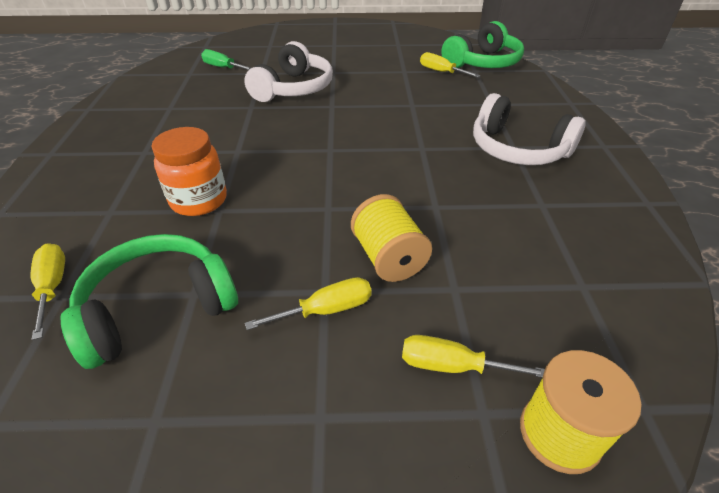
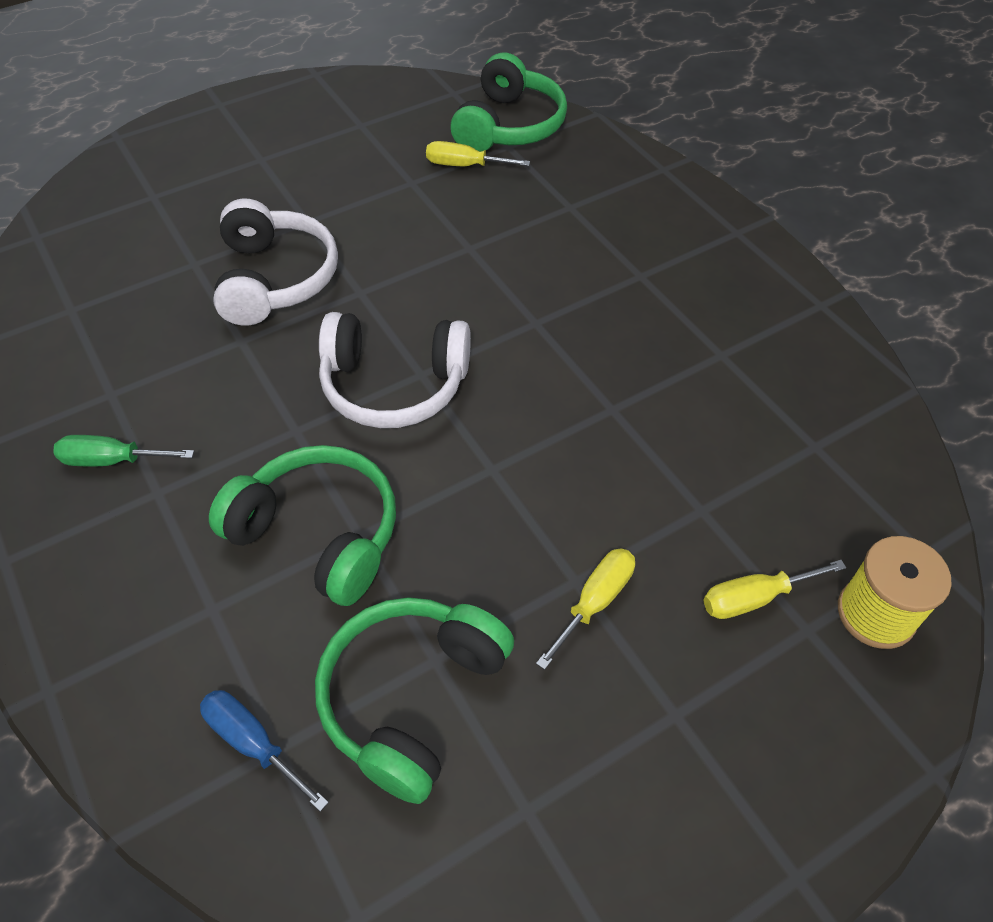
camera: 30 degrees left, 10 degrees up
yellow screwdriver [30,243,65,340] -> blue screwdriver [200,690,329,812]
orange jar [152,127,227,216] -> green headphones [209,445,396,606]
green screwdriver [201,49,251,70] -> green screwdriver moved to [53,435,194,466]
yellow spool [351,194,432,282] -> none
white headphones [473,93,586,165] -> white headphones moved to [319,312,471,428]

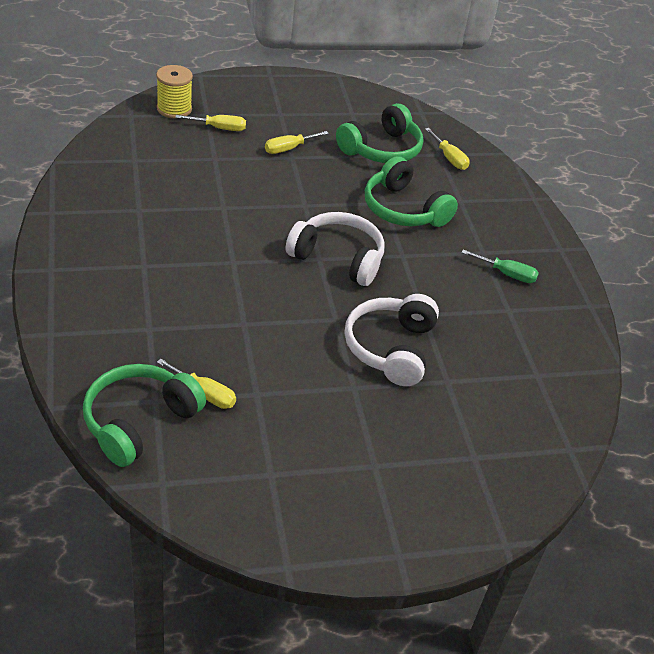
camera: 165 degrees left, 10 degrees down
blue screwdriver [200,690,329,812] -> yellow screwdriver [425,128,469,170]

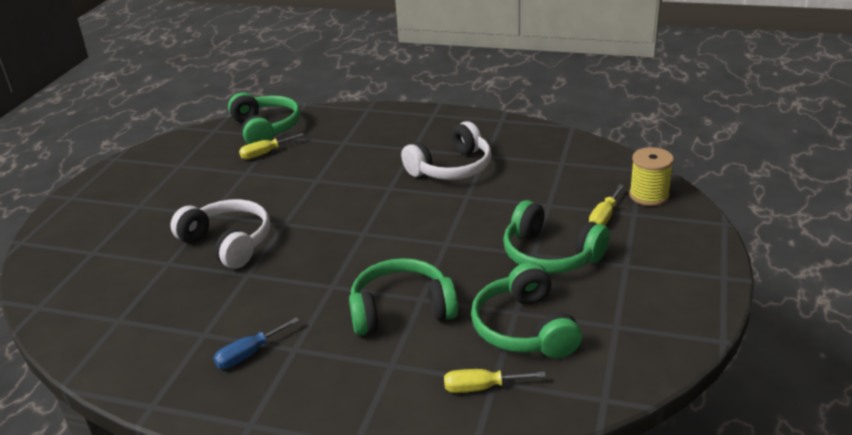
camera: 125 degrees right, 10 degrees down
yellow screwdriver [265,131,329,154] -> green headphones [503,200,610,273]
white headphones [286,212,385,286] -> white headphones moved to [401,121,492,180]
green screwdriver [461,250,539,283] -> blue screwdriver [213,317,300,369]

